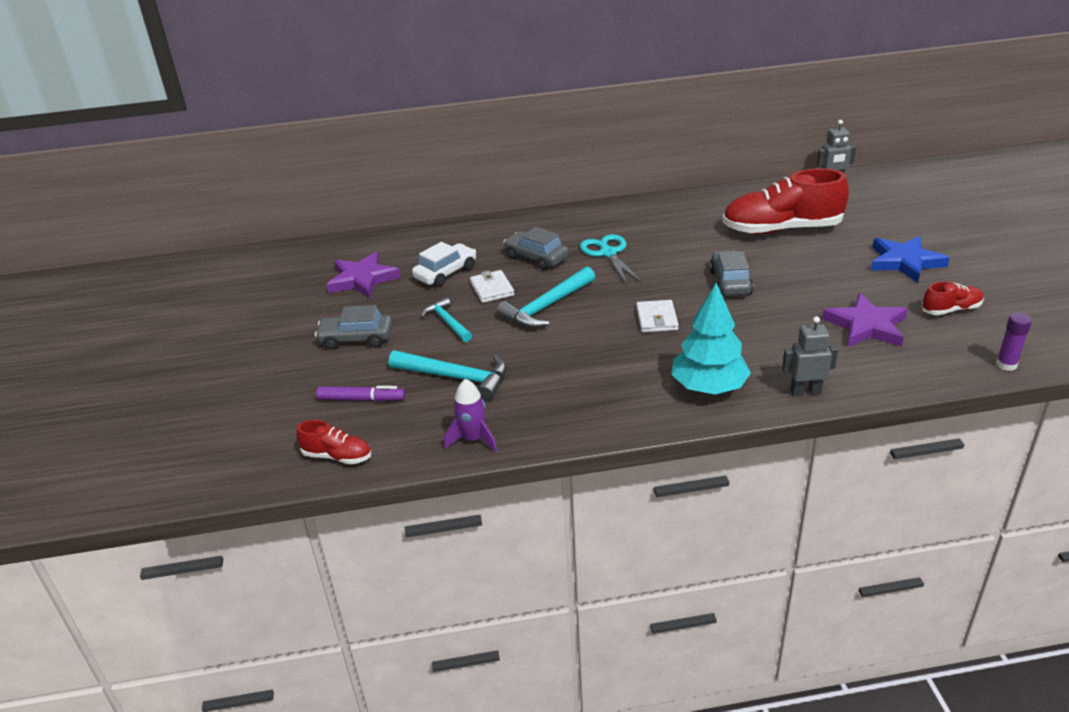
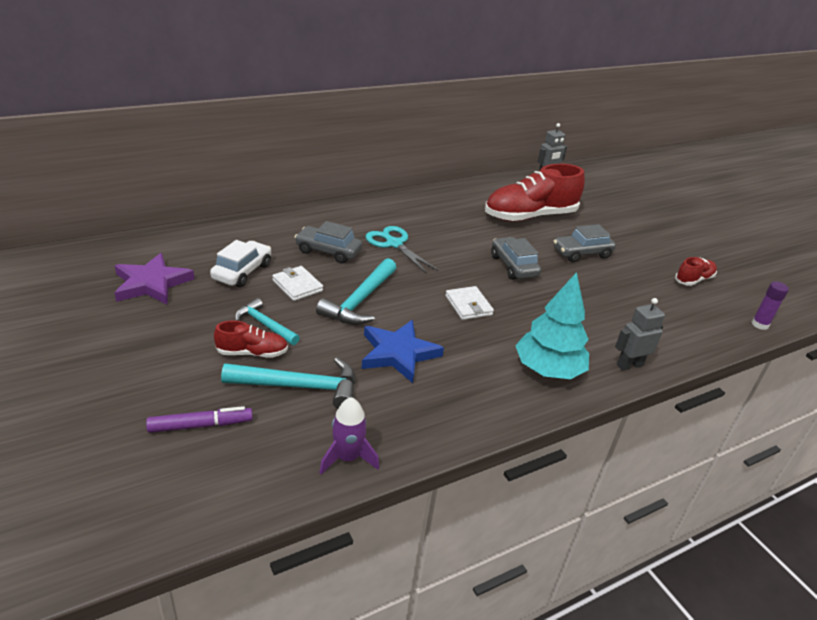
camera: 25 degrees left, 0 degrees up
red shoe [296,420,371,464] -> red shoe moved to [214,320,288,358]
grey car [315,305,392,350] -> grey car moved to [553,224,616,262]
purple star [822,293,908,347] -> none
blue star [871,236,950,283] -> blue star moved to [362,320,444,383]

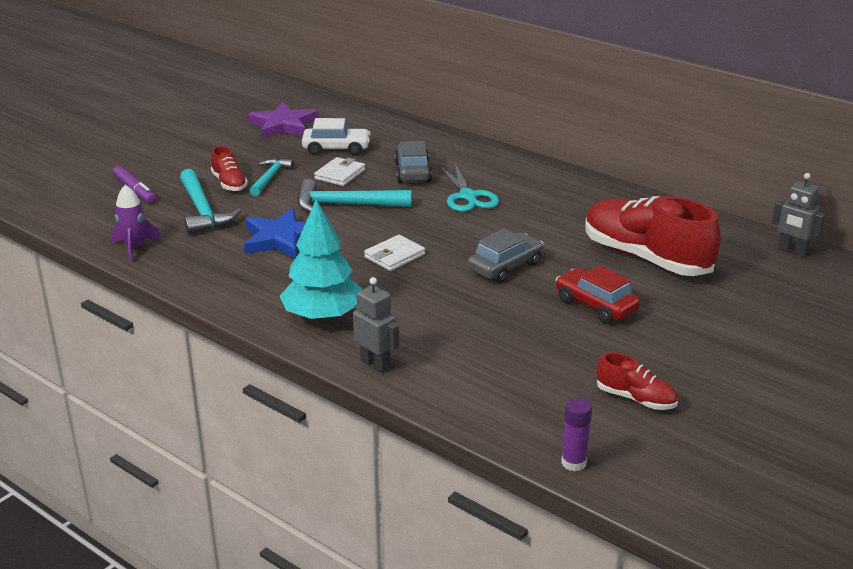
camera: 70 degrees right, 5 degrees down
turquoise scissors [366,226,439,274] -> turquoise scissors turned 135 degrees clockwise [440,164,499,212]
grey car [553,224,616,262] -> red car [556,265,640,324]

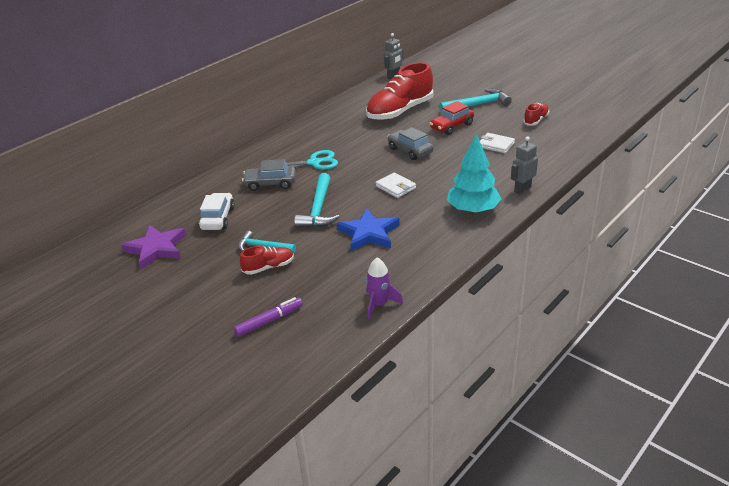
camera: 85 degrees left, 5 degrees up
turquoise hammer [180,169,241,234] -> turquoise hammer moved to [439,88,512,111]
white wallet [314,157,365,186] -> white wallet moved to [480,133,515,153]
purple glue stick [561,397,592,471] -> none

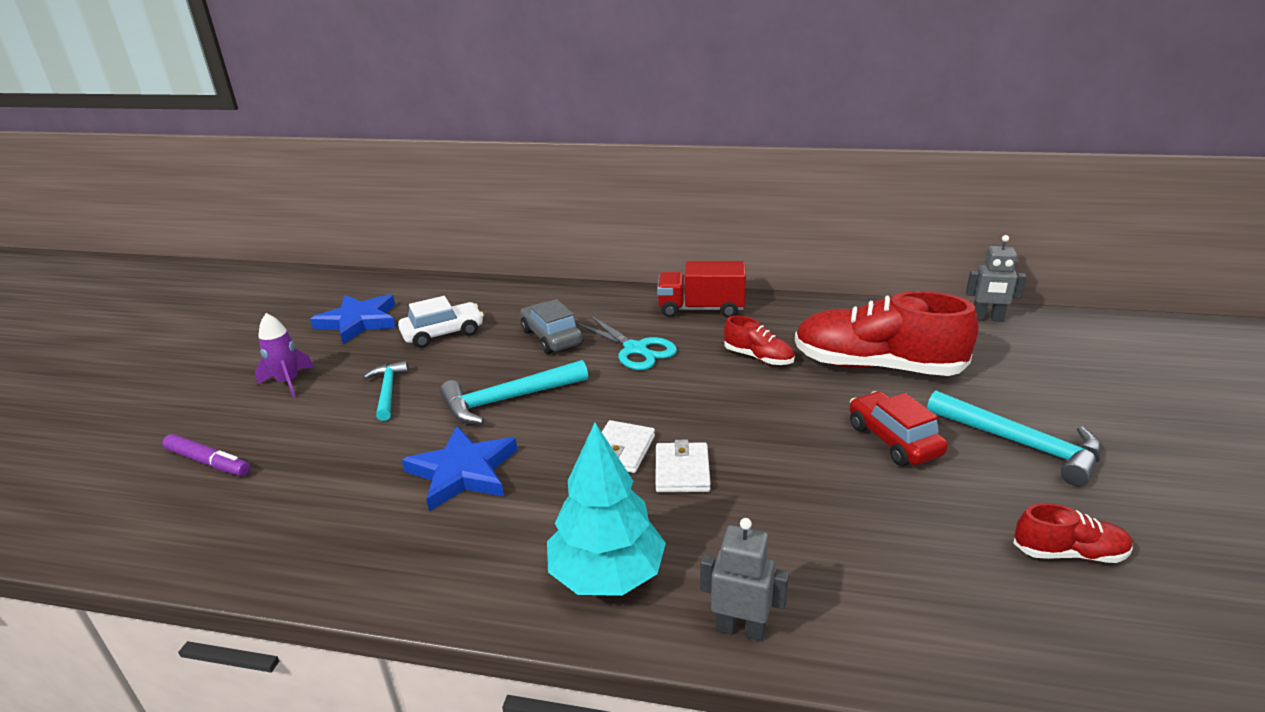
camera: 60 degrees right, 5 degrees down
purple star [121,225,186,269] -> blue star [310,294,396,344]
red shoe [240,246,294,275] -> red shoe moved to [724,316,795,365]
purple rocket [366,258,403,319] -> purple rocket moved to [255,313,314,398]
grey car [387,127,433,160] -> none
red car [430,101,474,135] -> red car turned 45 degrees clockwise [849,391,948,466]
white wallet [480,133,515,153] -> white wallet moved to [655,440,711,492]
none -> red truck [657,261,746,318]

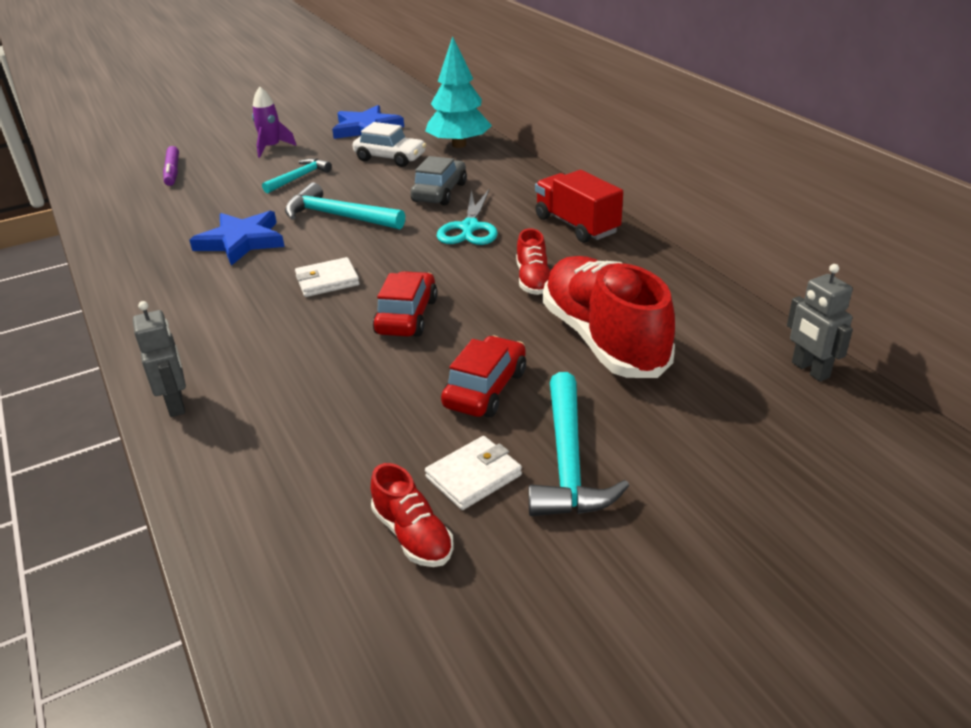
camera: 50 degrees right, 5 degrees up
turquoise tree [547,423,666,596] -> turquoise tree moved to [425,36,492,148]
white wallet [655,440,711,492] -> white wallet moved to [425,436,522,510]
none -> red car [373,271,438,337]

